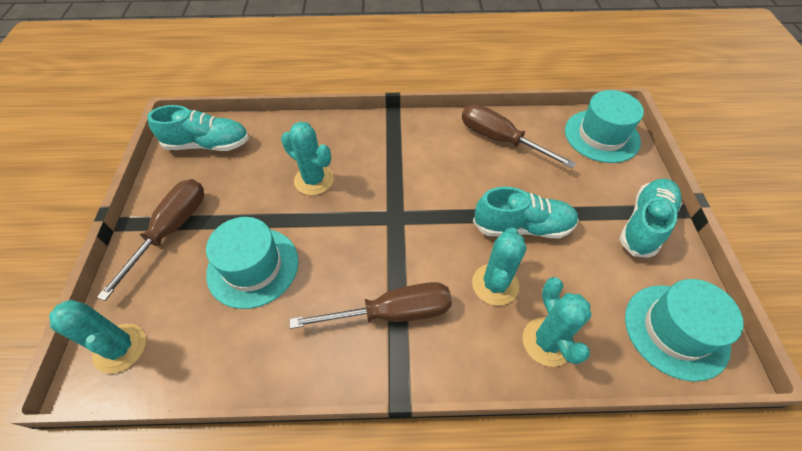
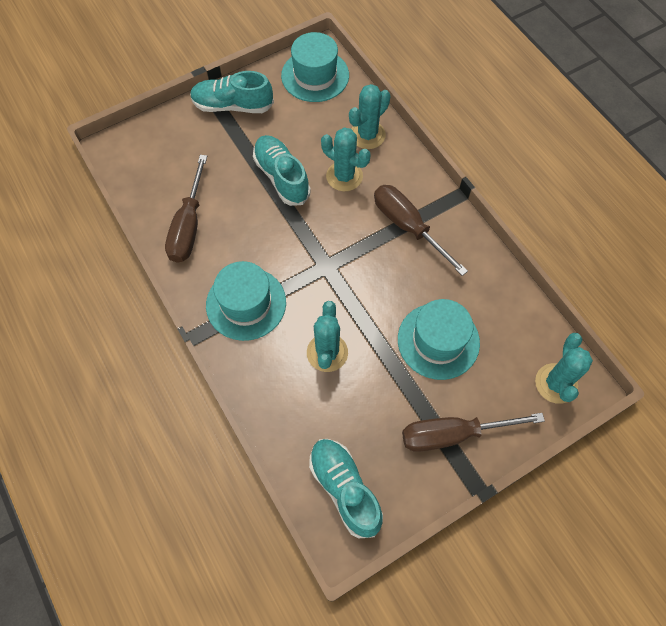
camera: 120 degrees left, 10 degrees up
turquoise cactus [472,227,526,306] -> turquoise cactus turned 45 degrees clockwise [321,128,371,191]
turquoise hat [565,90,644,163] -> turquoise hat moved to [206,261,286,341]

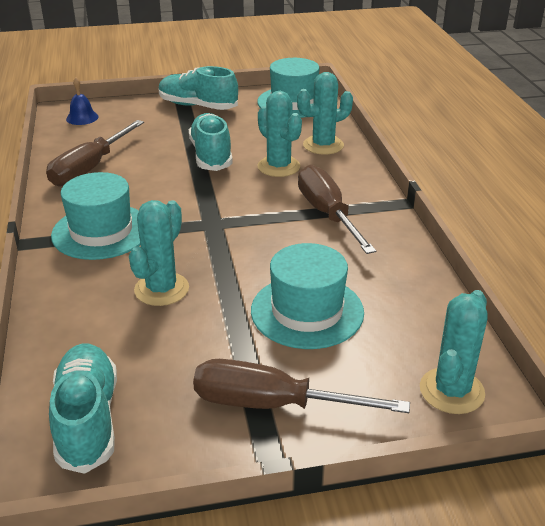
camera: 20 degrees right, 30 degrees down
none -> blue bell [66,78,98,125]

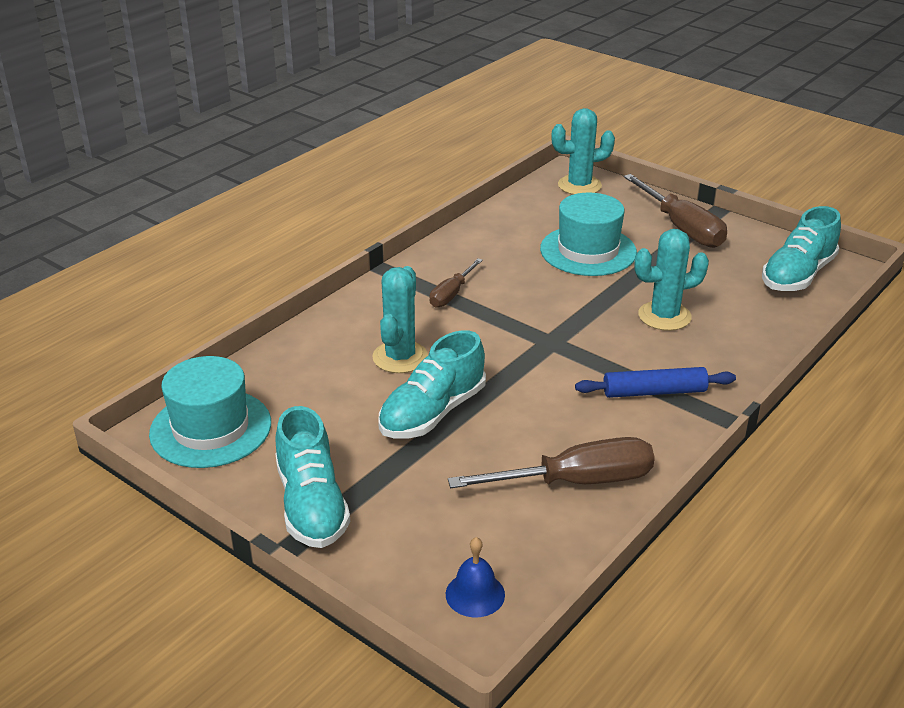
camera: 130 degrees left, 0 degrees up
turquoise hat [51,172,140,260] -> blue rolling pin [575,367,736,398]
turquoise cactus [297,72,353,155] -> none
brown screwdriver [298,165,376,254] -> brown screwdriver [429,259,483,308], size x0.56

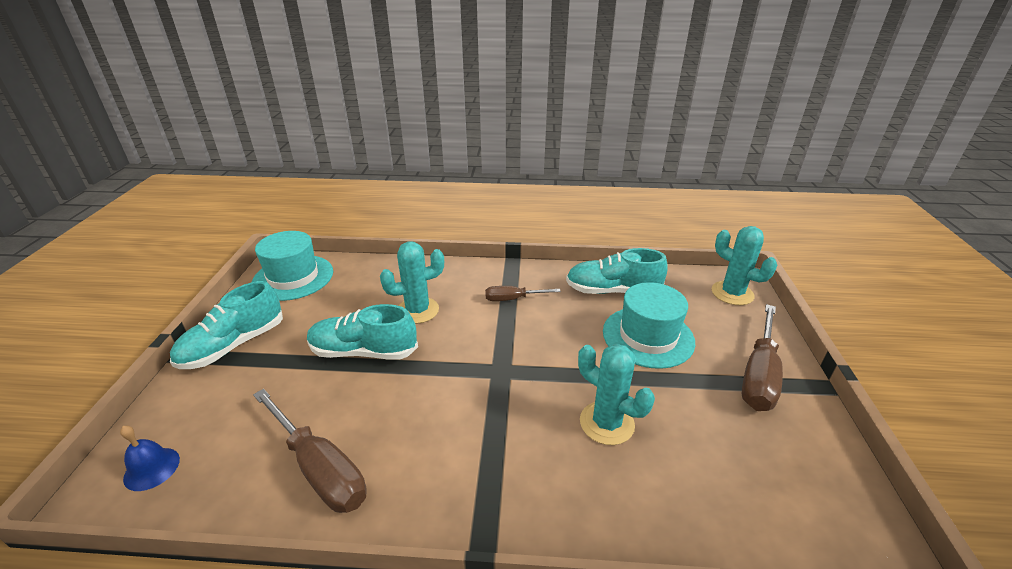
camera: 55 degrees right, 0 degrees up
blue rolling pin [575,367,736,398] -> none
turquoise shoe [762,206,841,291] -> turquoise shoe moved to [566,248,668,294]

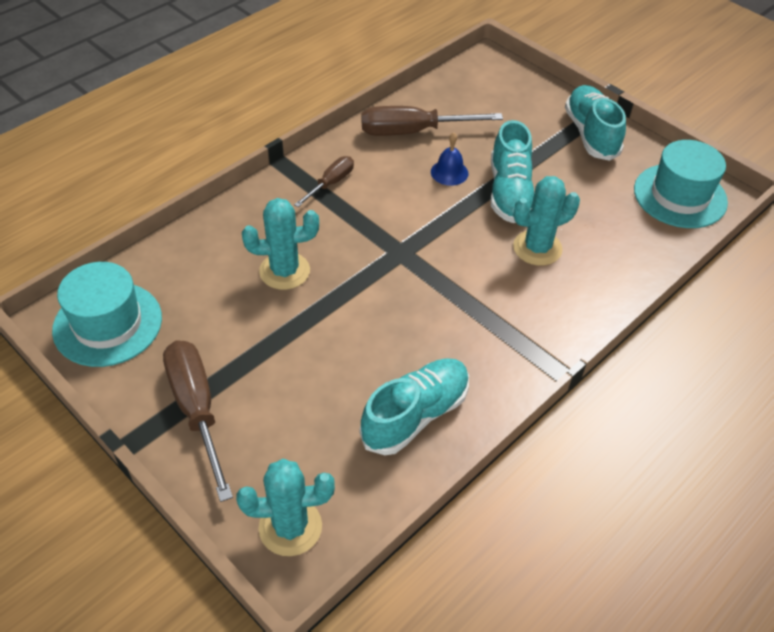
camera: 130 degrees right, 15 degrees up
blue bell [120,426,180,491] -> blue bell moved to [431,132,468,186]
turquoise shoe [307,304,418,360] -> turquoise shoe turned 135 degrees clockwise [491,120,534,223]
turquoise cactus [380,241,444,324] -> turquoise cactus turned 45 degrees clockwise [513,176,580,266]
brown screwdriver [485,286,561,301] -> brown screwdriver moved to [294,156,354,207]
turquoise hat [603,282,695,369] -> turquoise hat moved to [52,262,162,367]

